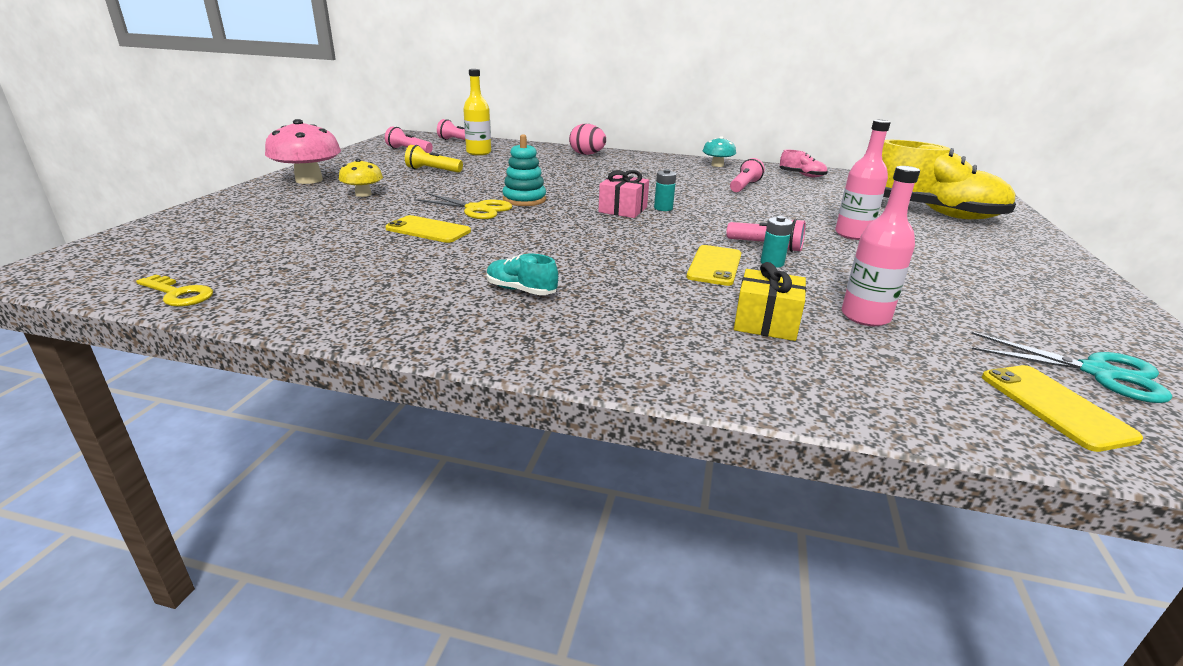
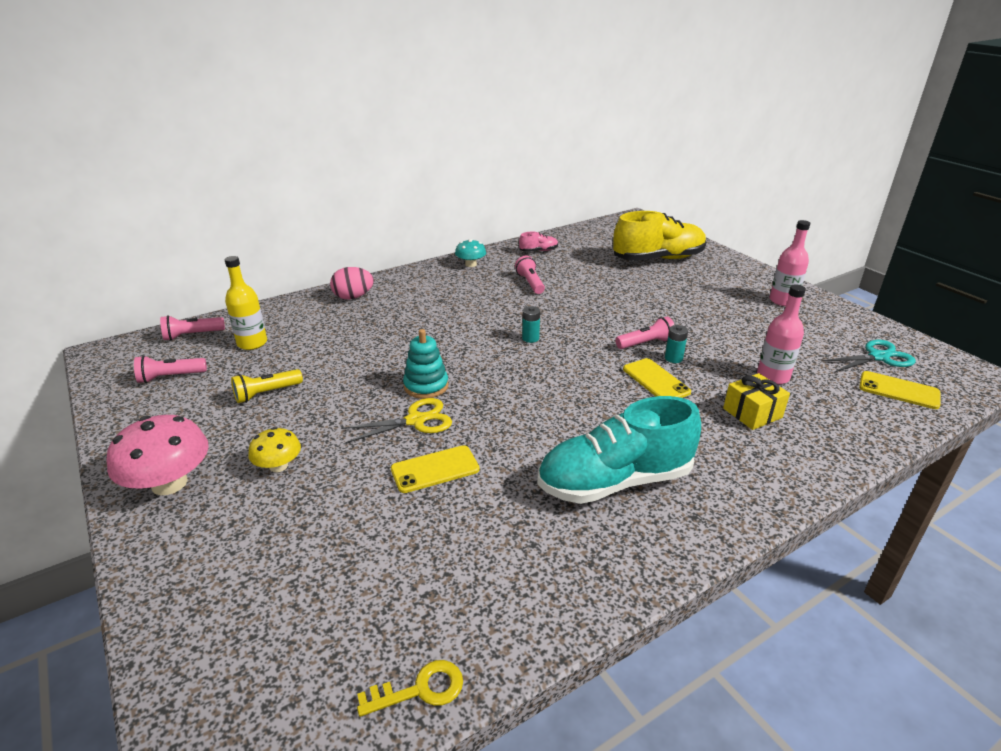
camera: 45 degrees left, 5 degrees up
turquoise shoe [487,254,558,295] -> turquoise shoe [537,396,701,504], size x2.37
pink gift [598,170,649,218] -> none
pink bottle [835,120,891,240] -> pink bottle moved to [770,220,810,306]

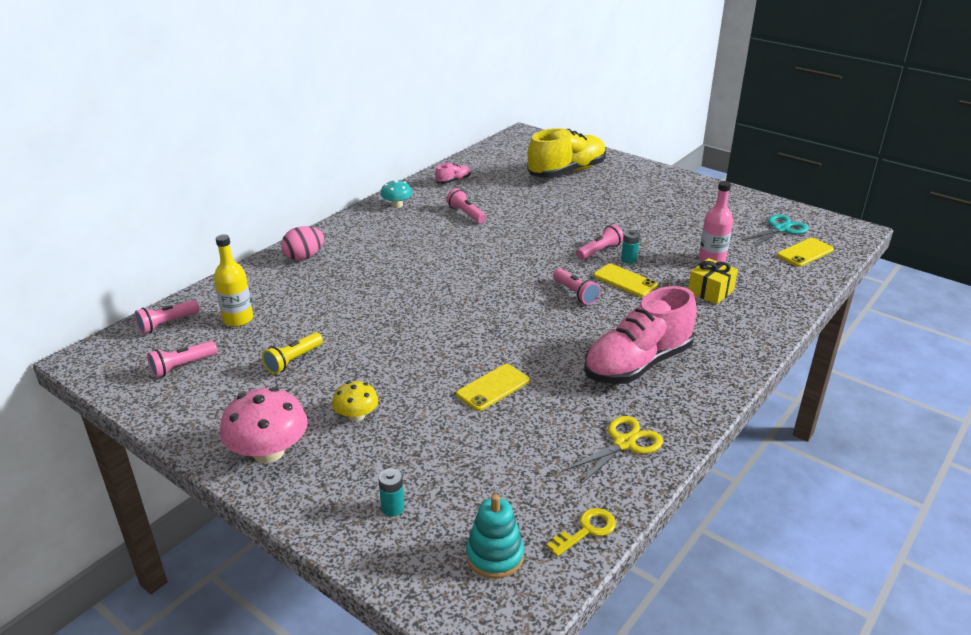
camera: 20 degrees left, 0 degrees up
yellow scissors [341,398,452,443] -> yellow scissors moved to [564,416,663,484]
turquoise stacking toy [403,329,449,399] -> turquoise stacking toy moved to [466,494,524,579]
turquoise battery [522,306,540,343] -> turquoise battery moved to [378,468,405,516]
turquoise shoe [537,396,701,504] -> pink shoe [584,286,697,384]
pink bottle [770,220,810,306] -> none
yellow phone [859,371,940,409] -> yellow phone turned 45 degrees counterclockwise [777,238,834,267]
none -> pink flashlight [553,268,601,305]

